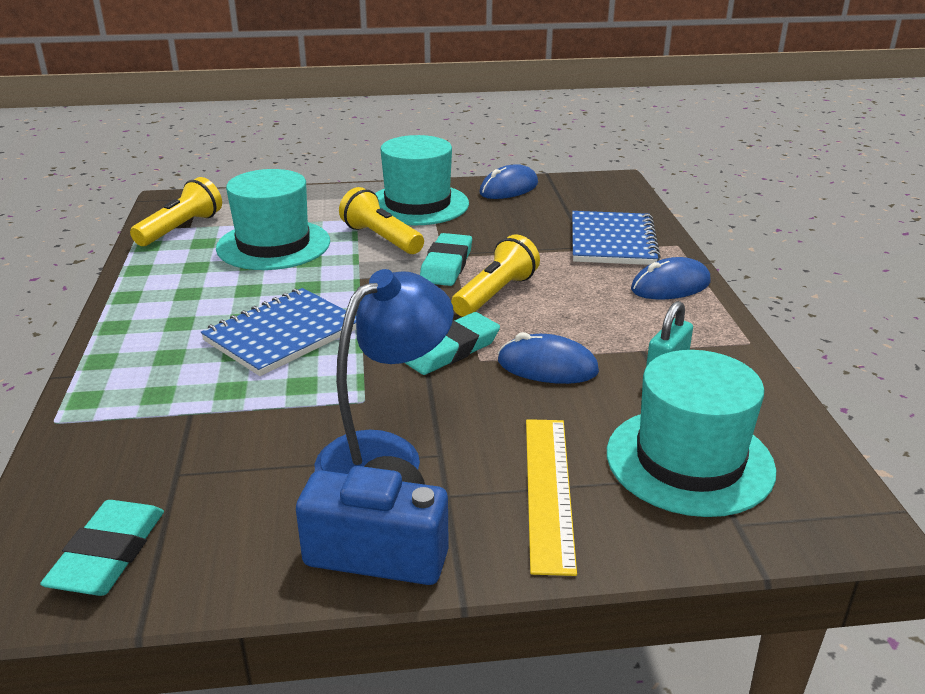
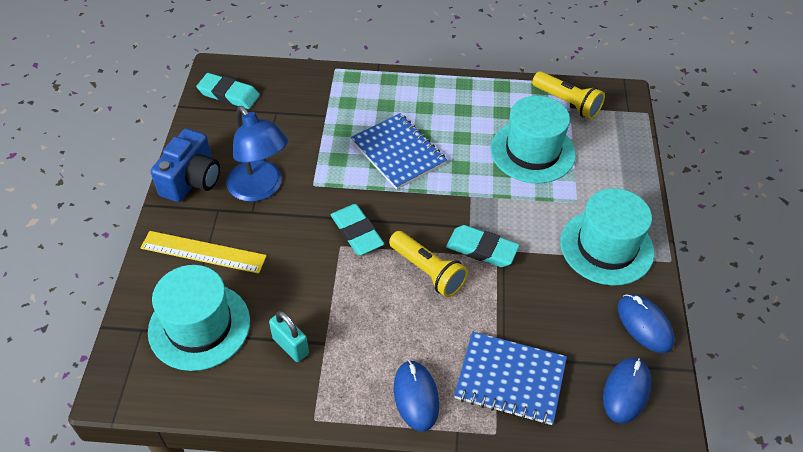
camera: 100 degrees right, 20 degrees up
yellow flashlight [339,187,424,254] -> none
blue mouse [498,332,599,384] -> blue mouse moved to [603,358,651,424]

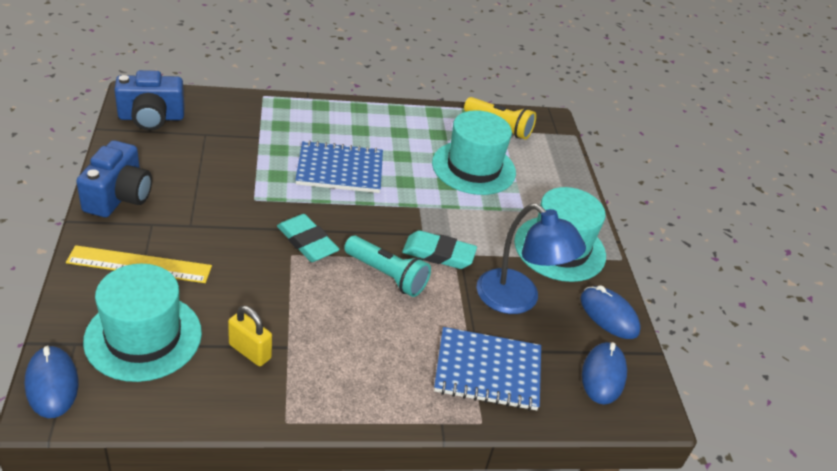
camera: 15 degrees left, 10 degrees down
turquoise eraser [196,73,260,109] -> blue camera [114,70,185,131]
blue lamp [226,106,288,202] -> blue lamp moved to [476,203,586,314]
turquoise padlock [269,311,309,362] -> yellow padlock [228,306,272,366]
blue notebook [351,113,447,190] -> blue notebook turned 45 degrees counterclockwise [295,140,383,193]
yellow flashlight [389,231,468,297] -> turquoise flashlight [344,236,431,297]
blue mouse [394,360,439,431] -> blue mouse moved to [25,346,78,418]

